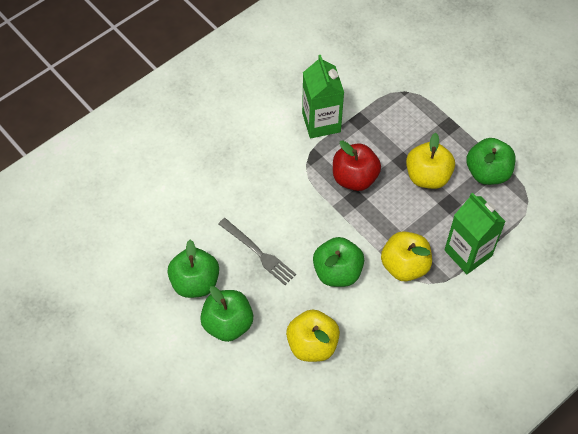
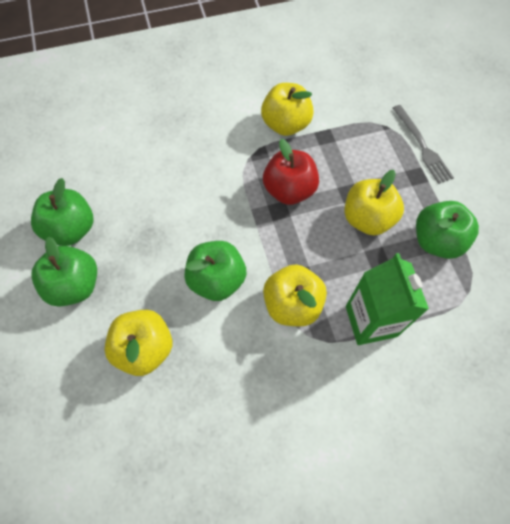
camera: 25 degrees right, 5 degrees up
grey fork [218,218,296,285] -> grey fork moved to [393,105,454,184]
green carton [302,55,344,138] -> yellow apple [261,83,314,136]

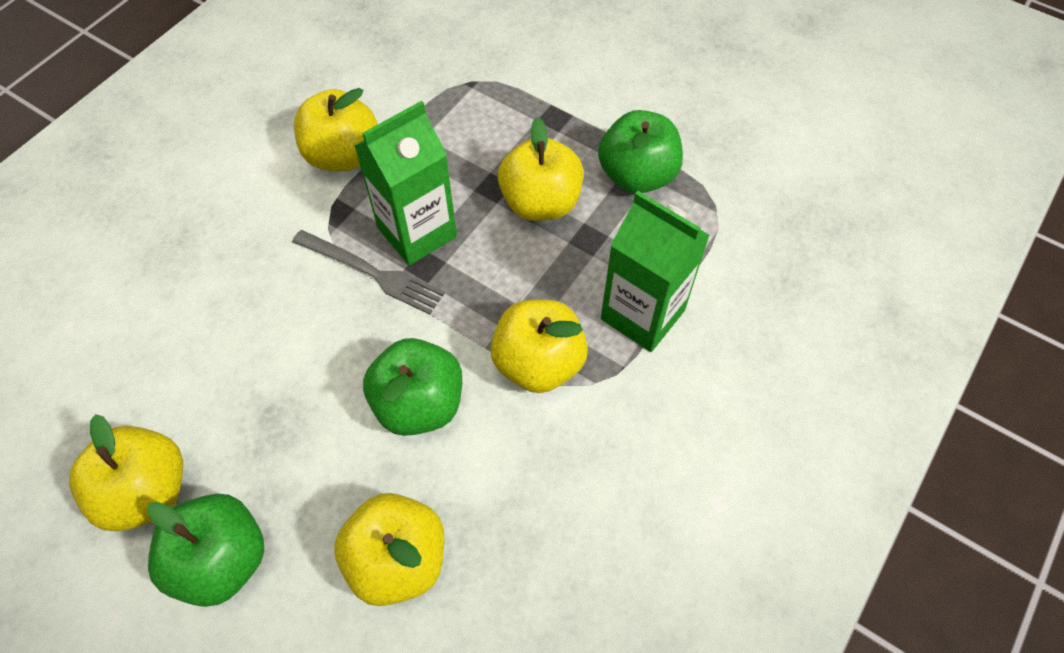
camera: 40 degrees left, 5 degrees down
green apple [31,178,93,246] -> yellow apple [69,414,183,531]
red apple [263,139,319,205] -> green carton [354,101,457,265]
grey fork [393,105,454,184] -> grey fork moved to [292,230,445,315]

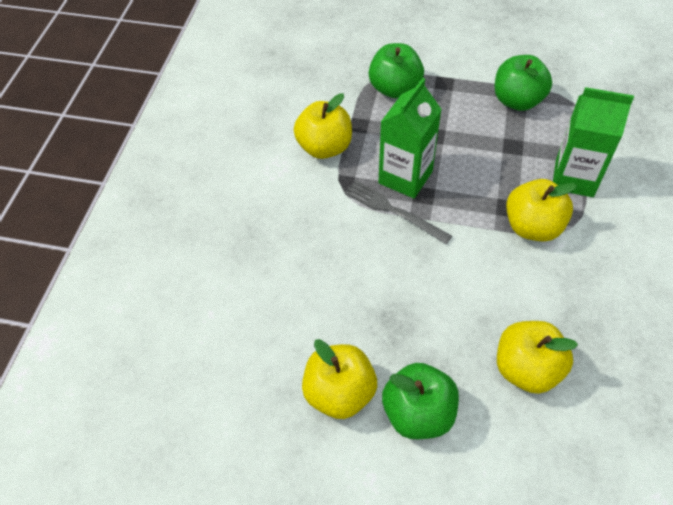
camera: 20 degrees left, 5 degrees down
grey fork [292,230,445,315] -> grey fork turned 150 degrees counterclockwise [345,180,452,244]
green apple [363,338,462,436] -> green apple moved to [369,43,424,98]
yellow apple [498,117,584,221] -> none

